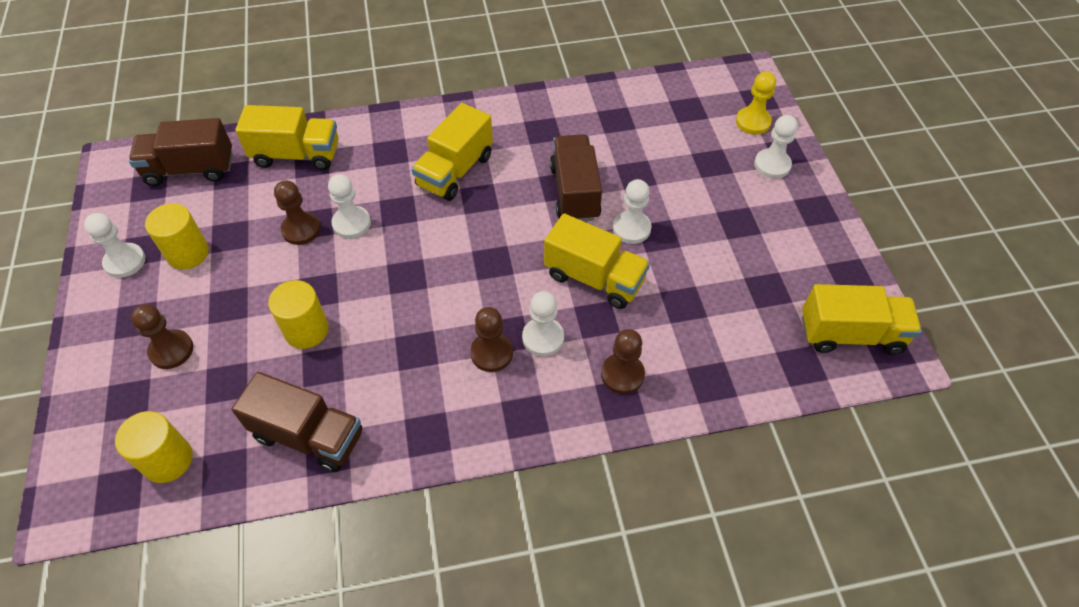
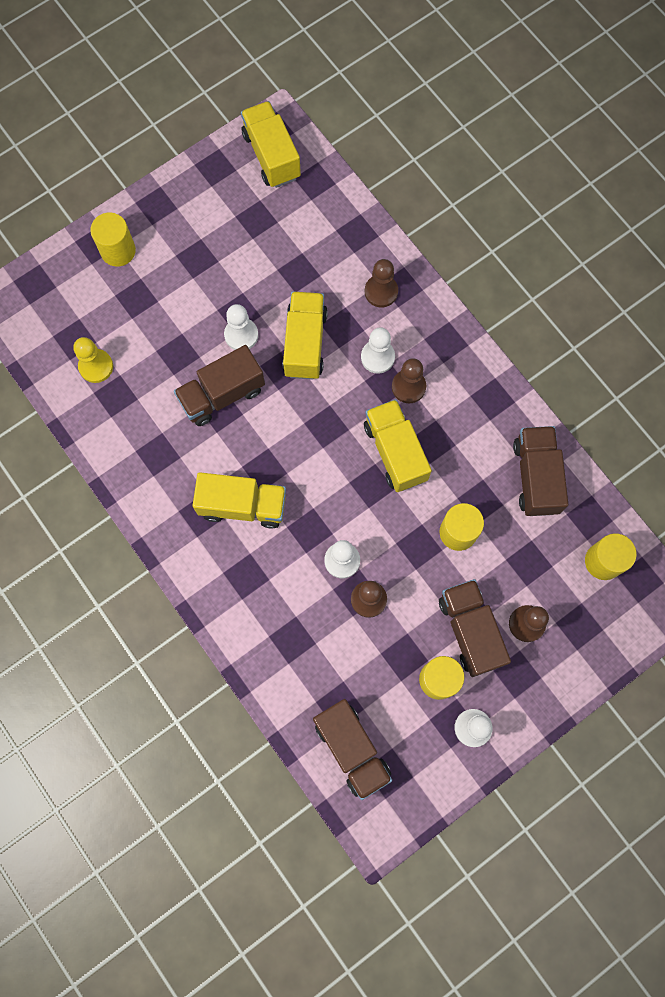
camera: 115 degrees left, 20 degrees up
yellow truck [235,105,339,170] -> yellow truck moved to [364,399,432,492]
yellow pawn [736,72,776,135] -> yellow pawn moved to [73,337,113,383]
white pawn [754,115,798,179] -> yellow cylinder [90,212,136,267]
none -> brown truck [439,579,511,677]

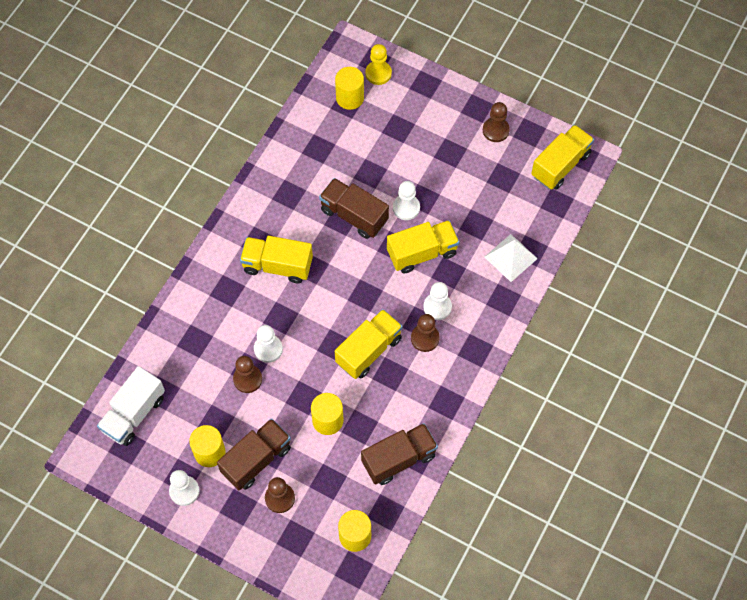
camera: 65 degrees right, 10 degrees down
yellow pawn [73,337,113,383] -> yellow pawn moved to [365,44,392,85]
yellow cylinder [90,212,136,267] -> yellow cylinder moved to [335,67,364,110]
yellow truck [192,472,286,529] -> yellow truck turned 120 degrees clockwise [240,236,313,283]
brown truck [313,699,392,800] -> white truck [97,366,165,446]
brown pawn [365,259,398,307] -> brown pawn moved to [483,102,510,142]
none -> white pyramid [485,234,538,282]

